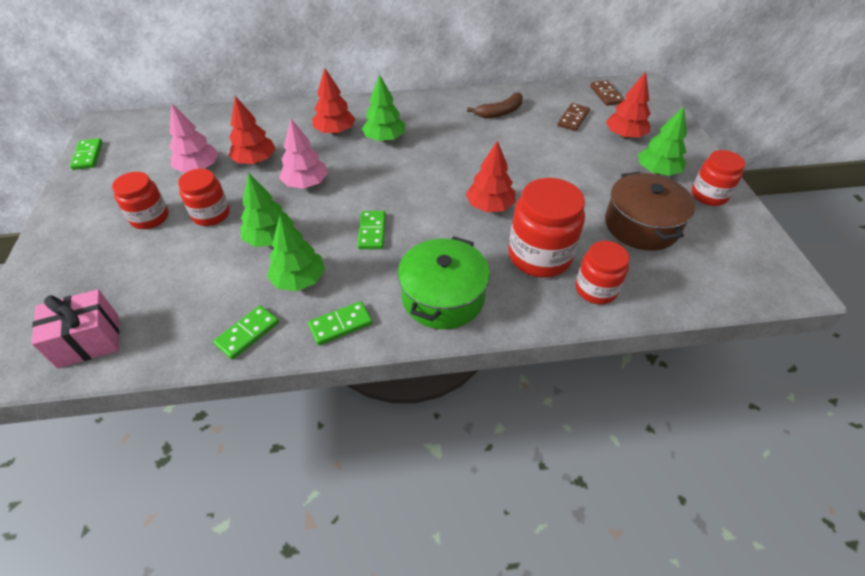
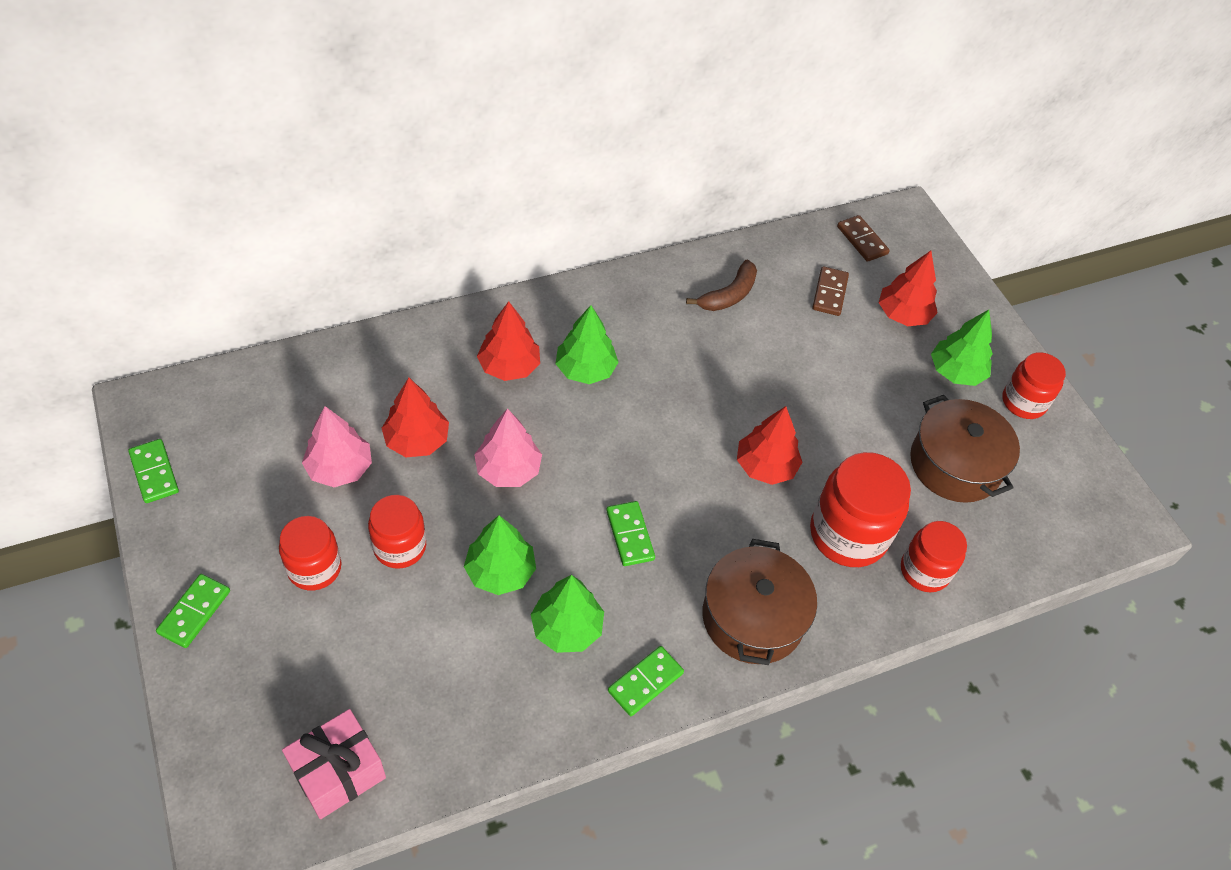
camera: 20 degrees left, 5 degrees up
green domino [213,305,279,360] -> green domino moved to [156,574,230,648]
green pot [398,236,490,329] -> brown pot [702,539,817,665]

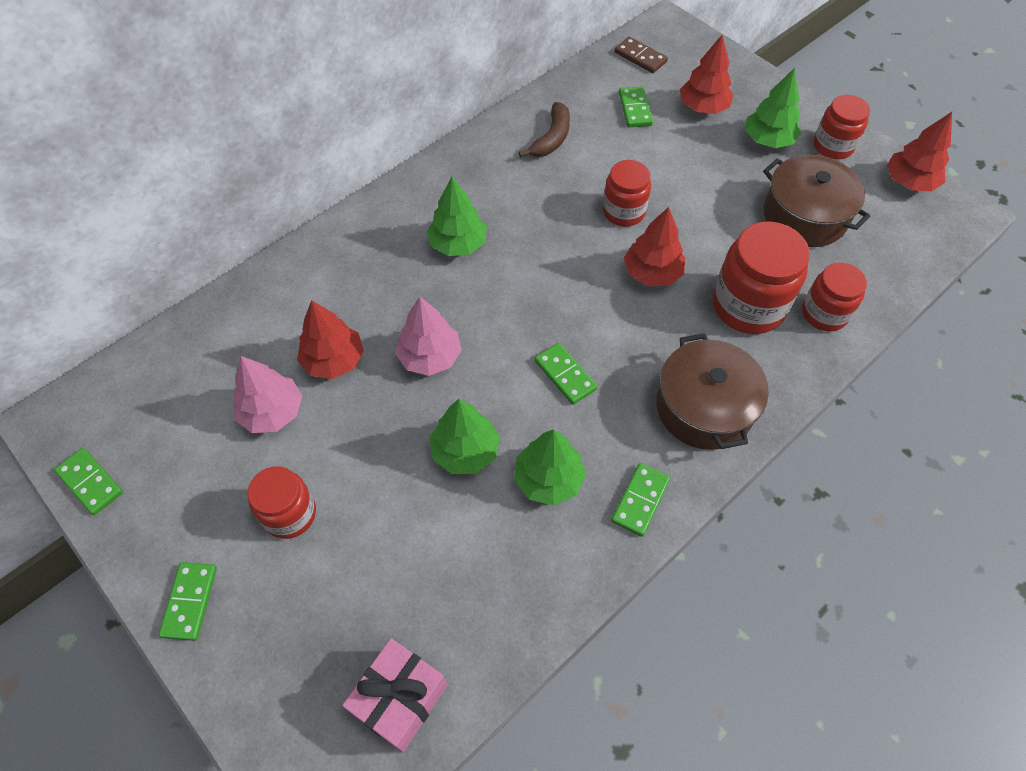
camera: 15 degrees left, 5 degrees up
red jar [368,495,426,569] -> red jar moved to [603,160,651,227]
red tree [477,301,540,381] -> red tree moved to [887,112,952,192]
brown domino [812,266,849,316] -> green domino [619,86,653,127]

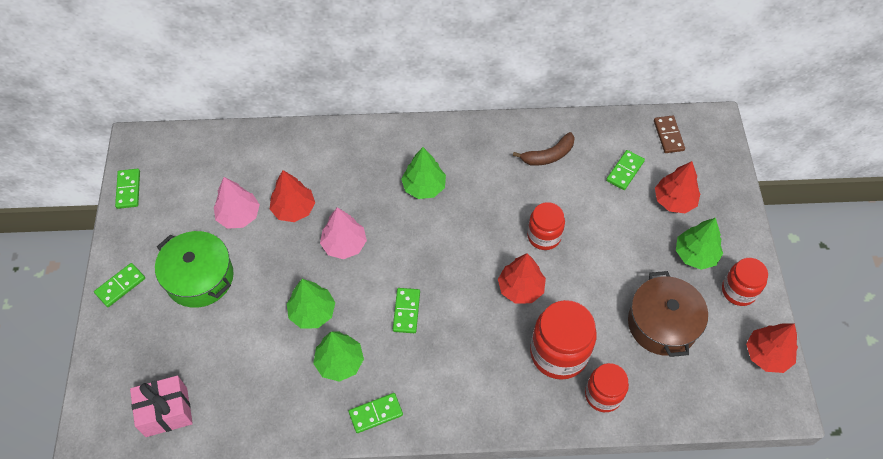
camera: 40 degrees right, 0 degrees up
red jar [247,467,316,539] -> green pot [155,231,234,308]
brown pot [656,333,769,450] -> none

